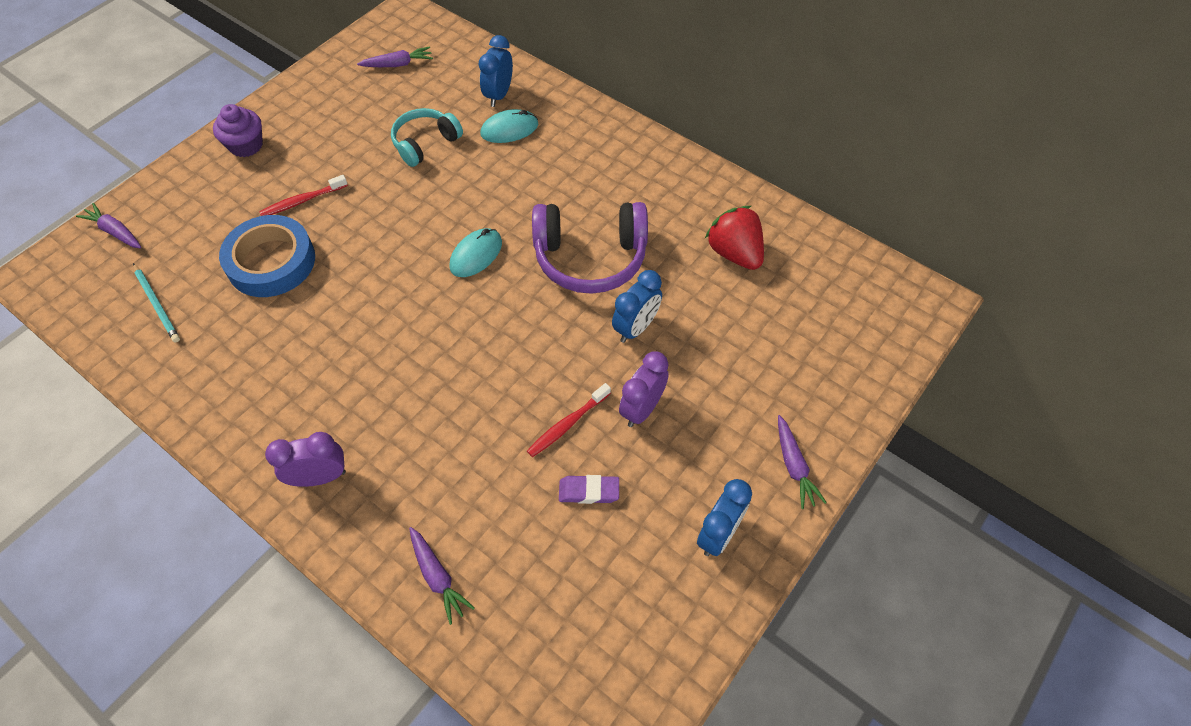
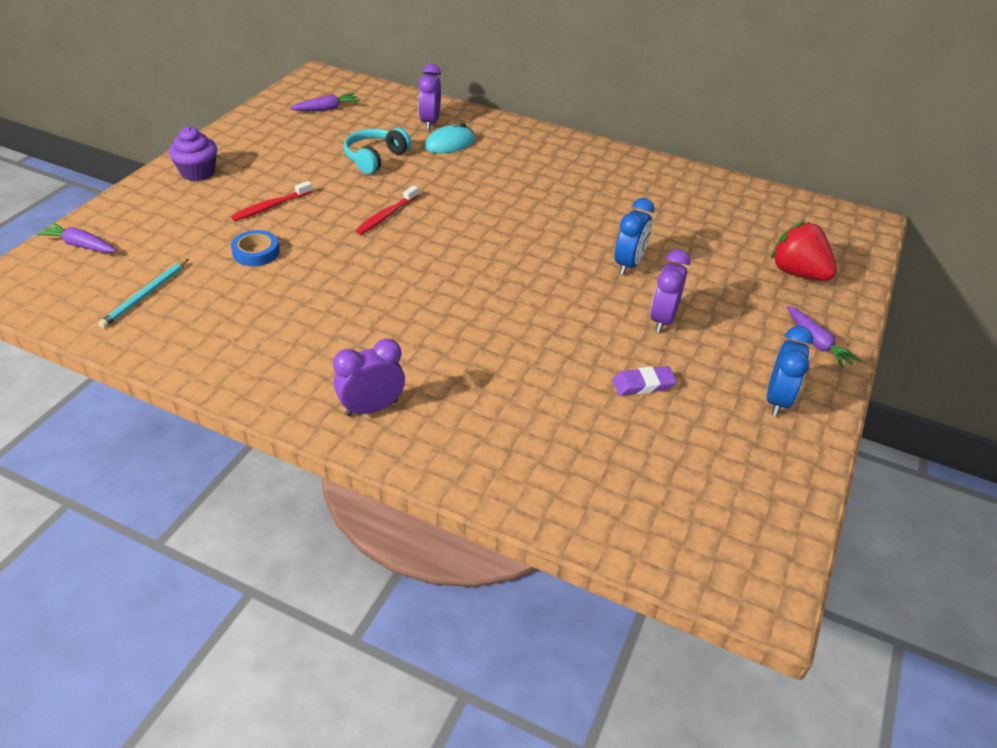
camera: 15 degrees left, 15 degrees down
turquoise pencil [133,263,180,342] -> turquoise pencil turned 75 degrees clockwise [98,259,189,328]
blue tape [219,215,315,297] -> blue tape [231,230,280,266], size x0.52
purple carrot [409,527,475,625] -> none
turquoise mouse [449,228,502,277] -> none
blue clock [479,35,513,107] -> purple clock [418,64,441,130]
red toothbrush [527,383,611,457] -> red toothbrush moved to [356,186,418,234]
purple headphones [532,202,648,294] -> none
red strawberry [705,206,764,270] -> red strawberry moved to [771,221,837,281]

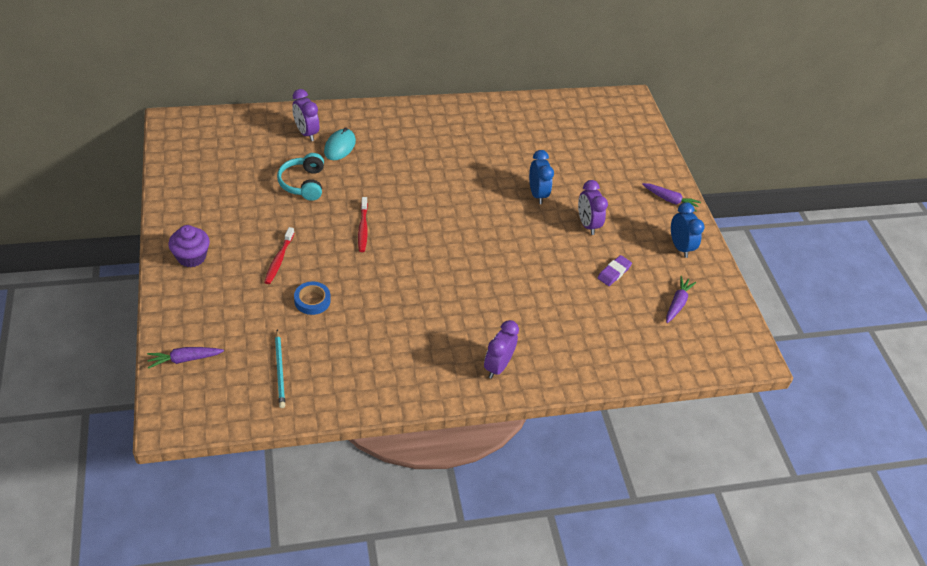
camera: 40 degrees left, 5 degrees up
purple carrot [290,93,360,111] -> purple carrot moved to [666,276,696,323]
red strawberry [771,221,837,281] -> none

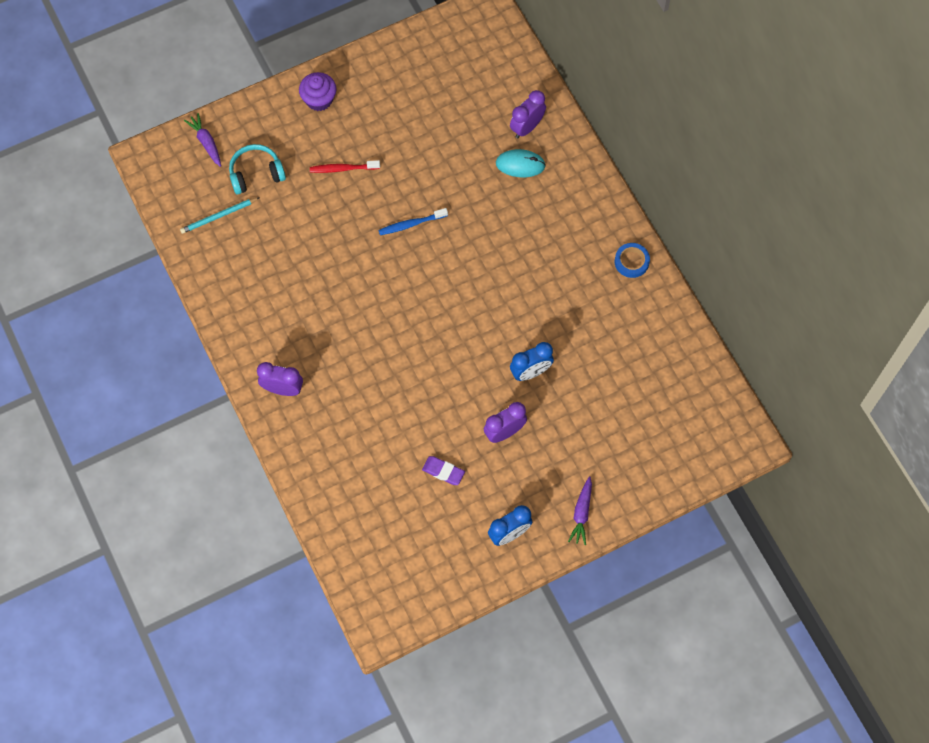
camera: 80 degrees right, 20 degrees up
turquoise headphones [277,153,324,201] -> turquoise headphones moved to [229,144,286,194]
blue tape [294,282,331,315] -> blue tape moved to [615,243,650,278]
red toothbrush [358,197,368,252] -> blue toothbrush [379,208,448,235]
purple carrot [666,276,696,323] -> none

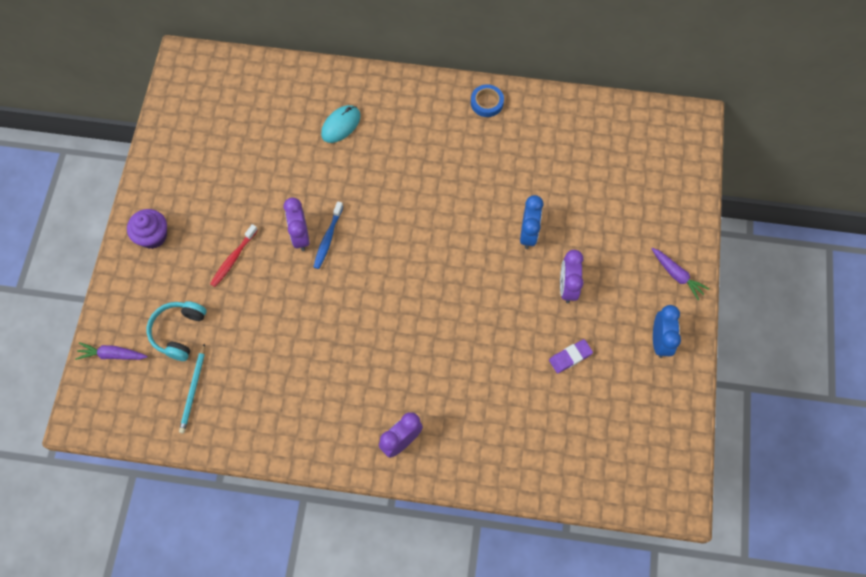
camera: 55 degrees left, 0 degrees up
purple clock [510,90,546,138] -> purple clock moved to [284,198,310,251]

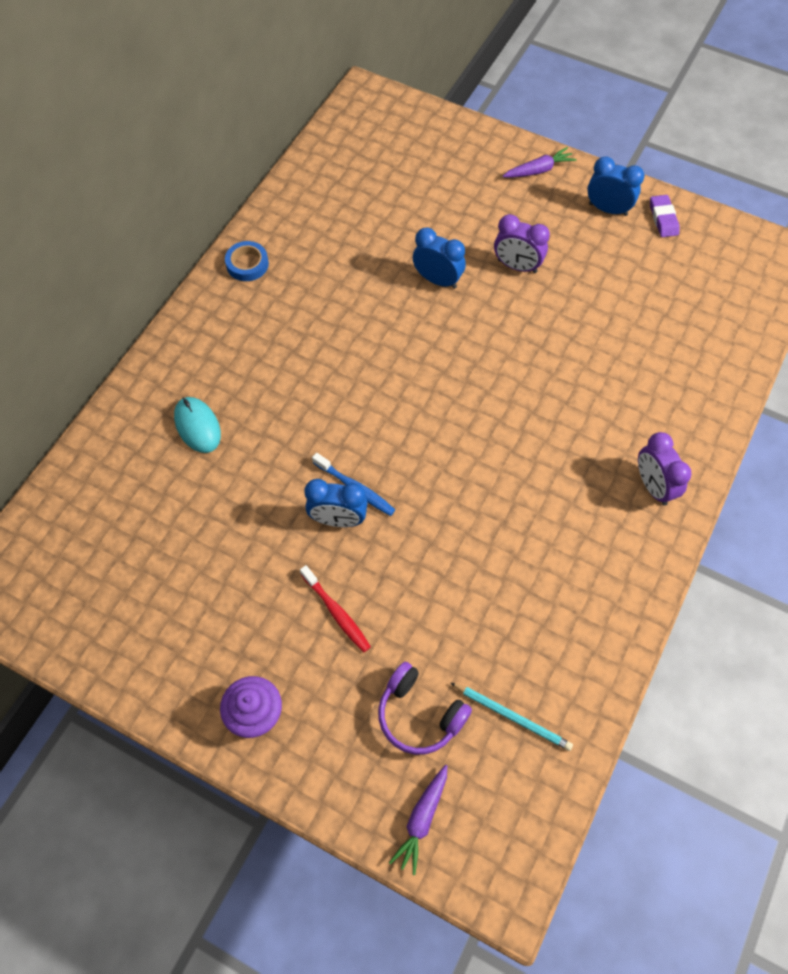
camera: 70 degrees left, 5 degrees down
turquoise headphones [147,301,206,361] -> purple headphones [378,662,472,755]
purple clock [284,198,310,251] -> blue clock [305,479,368,527]
purple eraser [549,339,593,373] -> purple eraser moved to [650,195,680,237]

